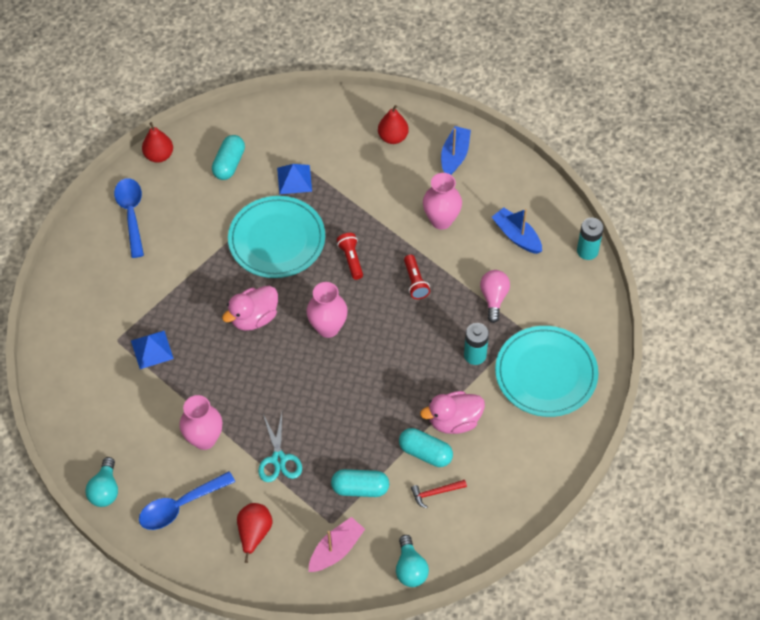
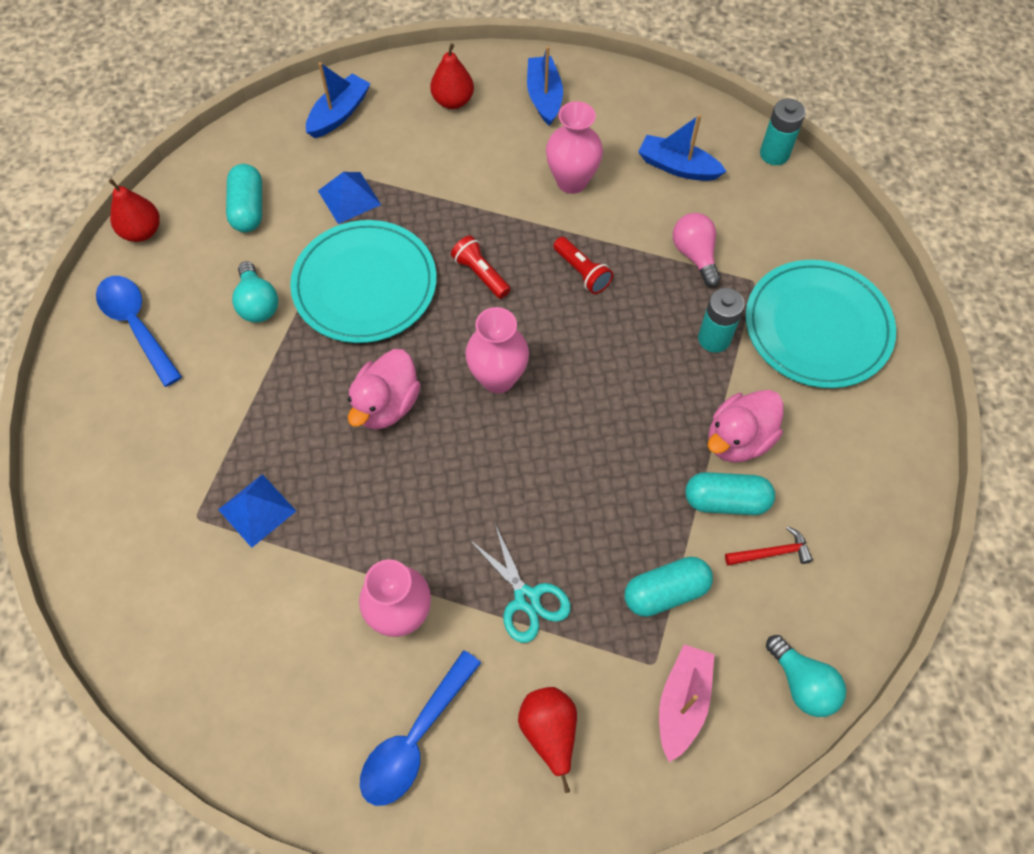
camera: 25 degrees left, 5 degrees up
turquoise light bulb [85,457,118,507] -> turquoise light bulb moved to [232,261,278,323]
red hammer [411,480,467,508] -> red hammer turned 150 degrees counterclockwise [725,526,813,565]
none -> blue boat [306,62,371,138]

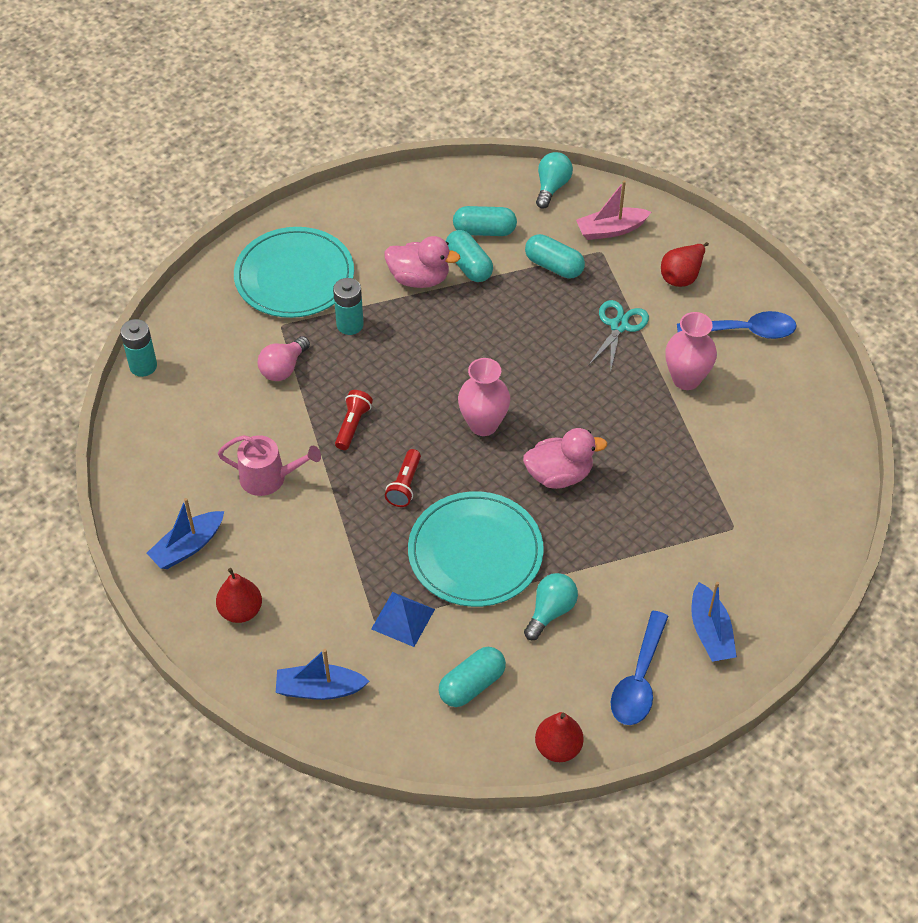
camera: 125 degrees left, 10 degrees down
blue pyramid [218,474,296,548] -> none
pink vase [546,101,603,194] -> pink watering can [218,435,321,496]
blue boat [638,114,727,181] -> blue boat moved to [691,582,737,662]
red hammer [725,526,813,565] -> turquoise capsule [453,206,517,236]

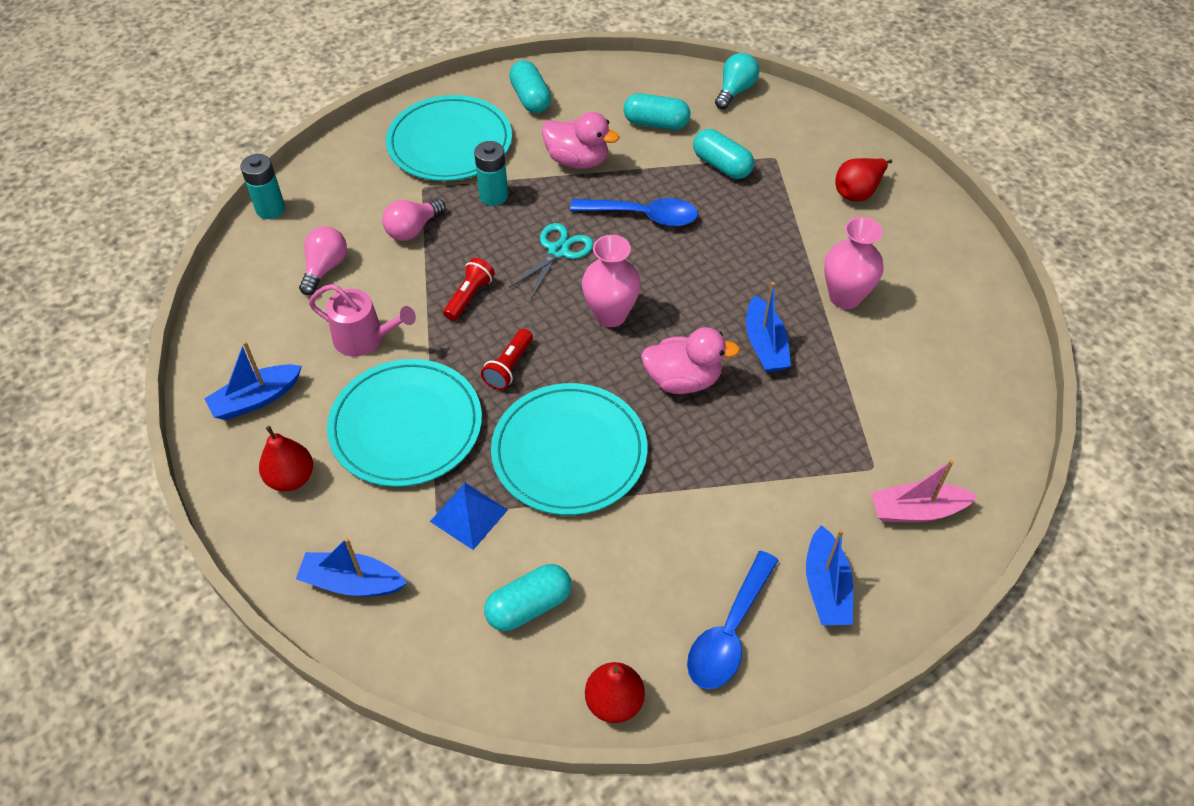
camera: 10 degrees right, 0 degrees up
turquoise capsule [445,230,493,282] -> turquoise capsule moved to [509,60,551,113]
turquoise light bulb [524,573,578,640] -> none
pink boat [576,181,651,240] -> pink boat moved to [871,460,978,522]
turquoise scissors [588,300,649,373] -> turquoise scissors moved to [509,223,593,299]
blue spoon [677,311,796,339] -> blue spoon moved to [570,198,698,227]
none -> pink light bulb [299,226,347,295]
none -> turquoise plate [327,359,482,487]
none -> blue boat [746,282,791,372]

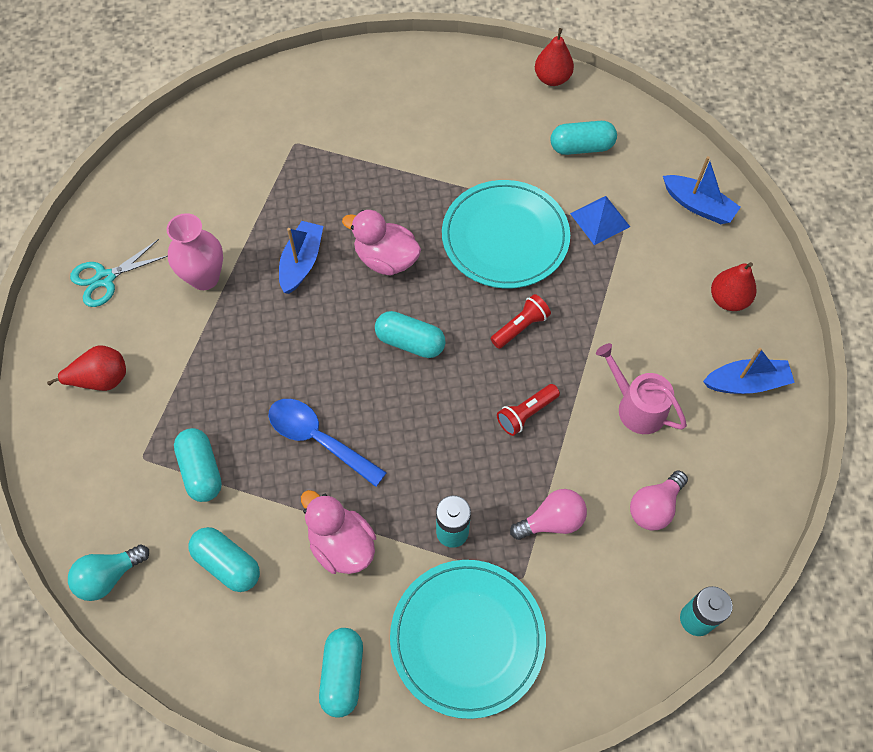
camera: 155 degrees left, 10 degrees up
turquoise plate [327,359,482,487] -> none
turquoise scissors [509,223,593,299] -> turquoise scissors moved to [70,239,168,307]
pink vase [582,235,641,327] -> turquoise capsule [375,311,446,358]
blue spoon [687,551,779,689] -> none
blue boat [806,525,853,625] -> none
pink boat [871,460,978,522] -> none

